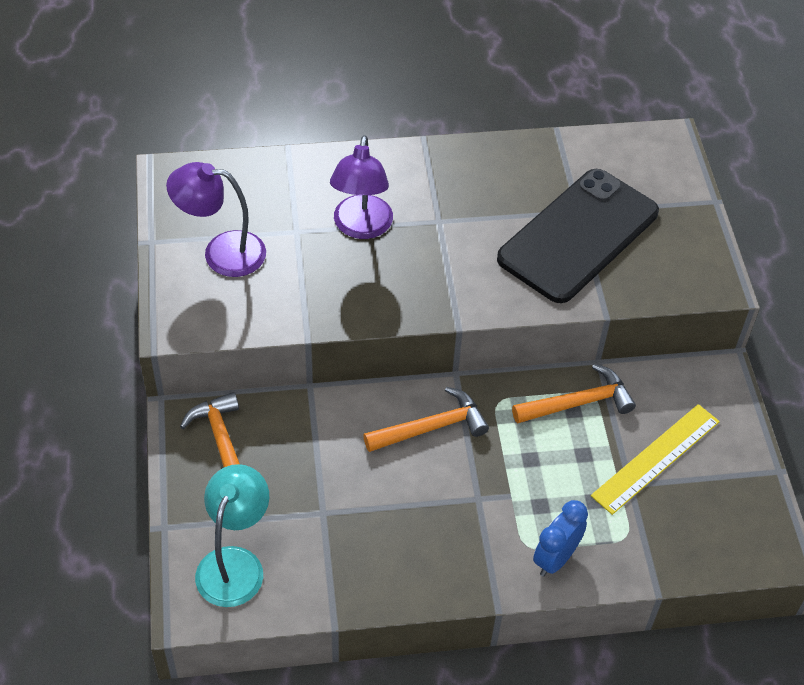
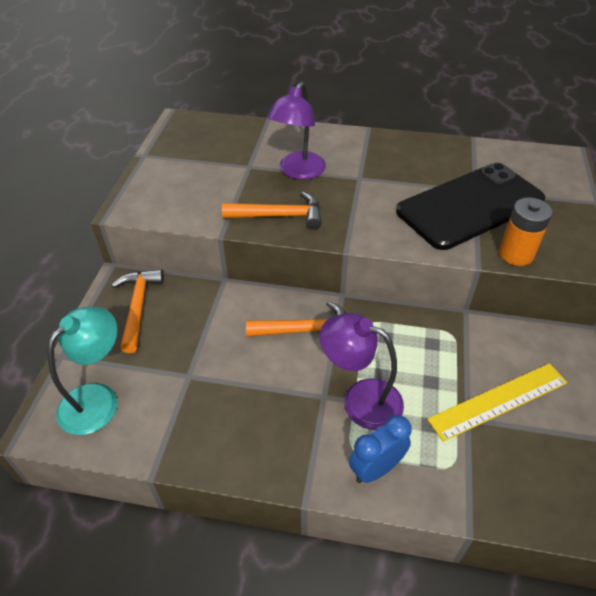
camera: 20 degrees right, 5 degrees down
purple lamp [166,162,266,277] -> purple lamp moved to [320,313,404,430]
orange hammer [512,364,636,424] -> orange hammer moved to [222,191,322,230]
none -> orange battery [499,197,552,266]

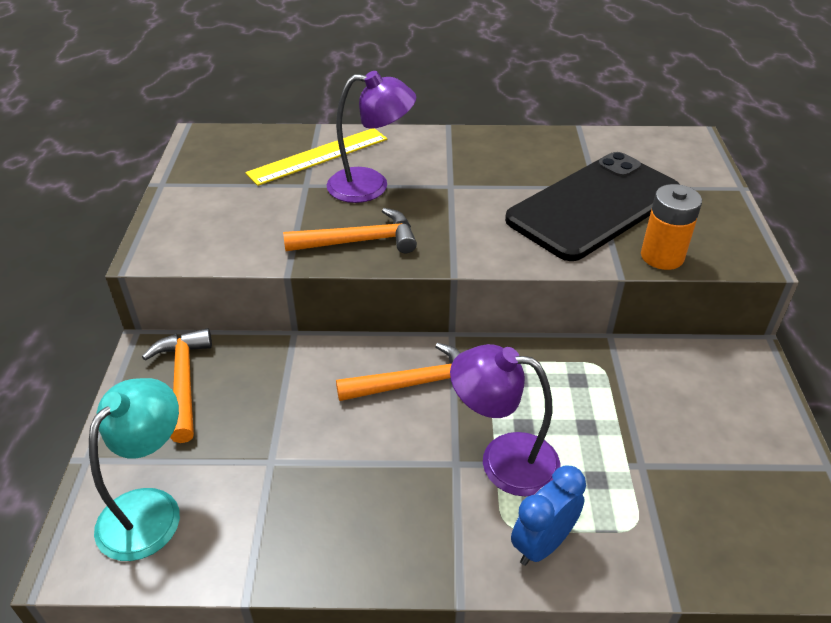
camera: 10 degrees left, 5 degrees down
purple lamp [267,82,326,180] -> purple lamp turned 105 degrees counterclockwise [327,71,416,203]
yellow ruler [427,363,568,442] -> yellow ruler moved to [245,128,387,186]

